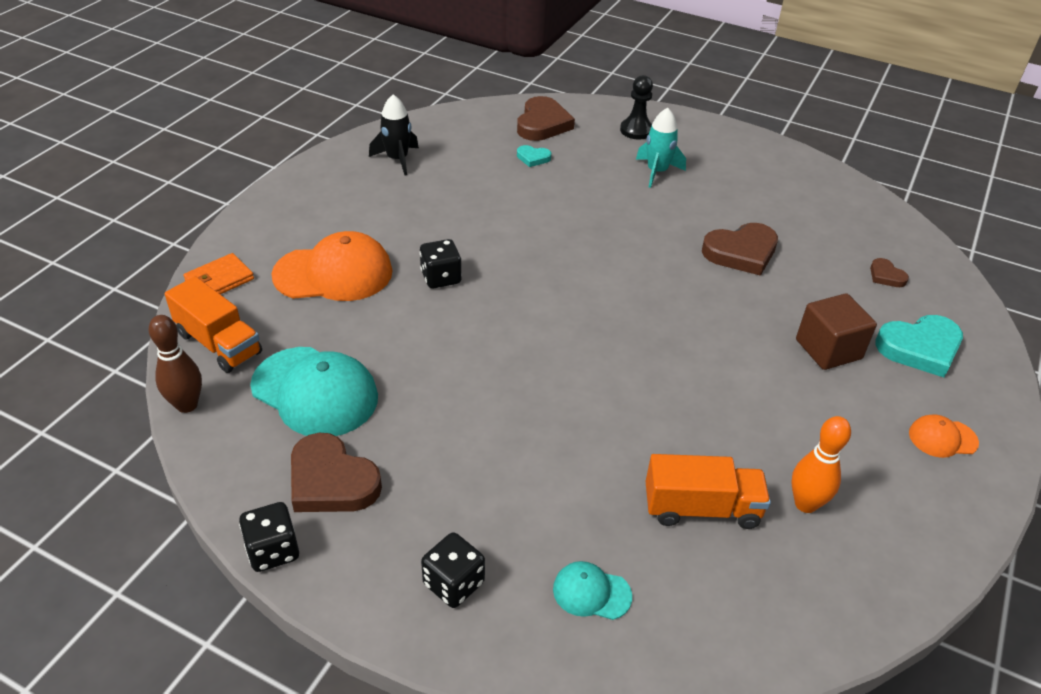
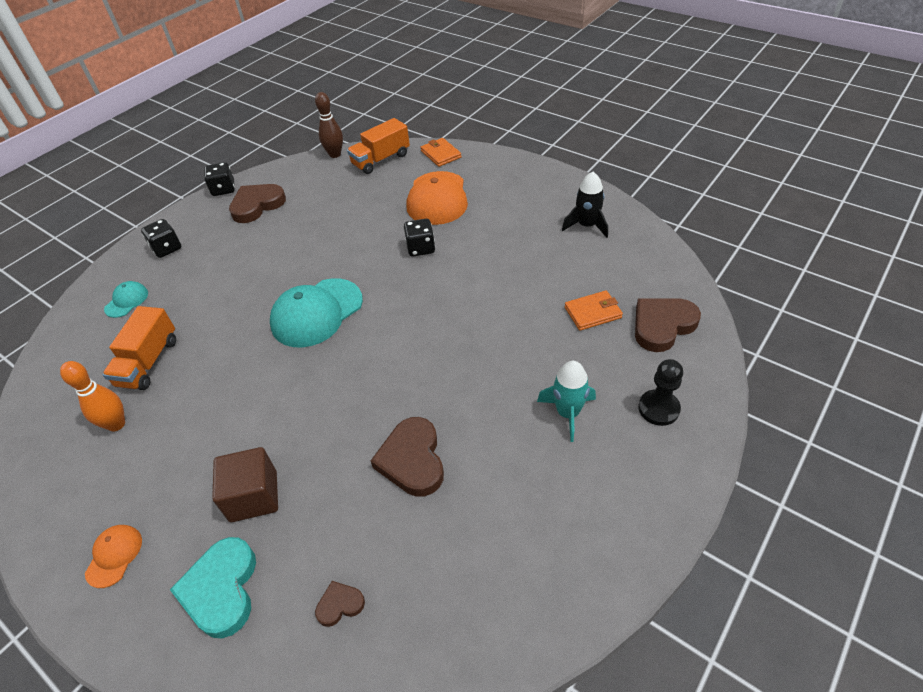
camera: 105 degrees right, 5 degrees up
turquoise cap [250,347,378,436] -> turquoise cap moved to [270,278,363,348]
brown heart [517,96,575,141] -> brown heart turned 120 degrees clockwise [635,298,701,352]
turquoise heart [517,145,551,167] -> orange wallet [565,290,623,331]

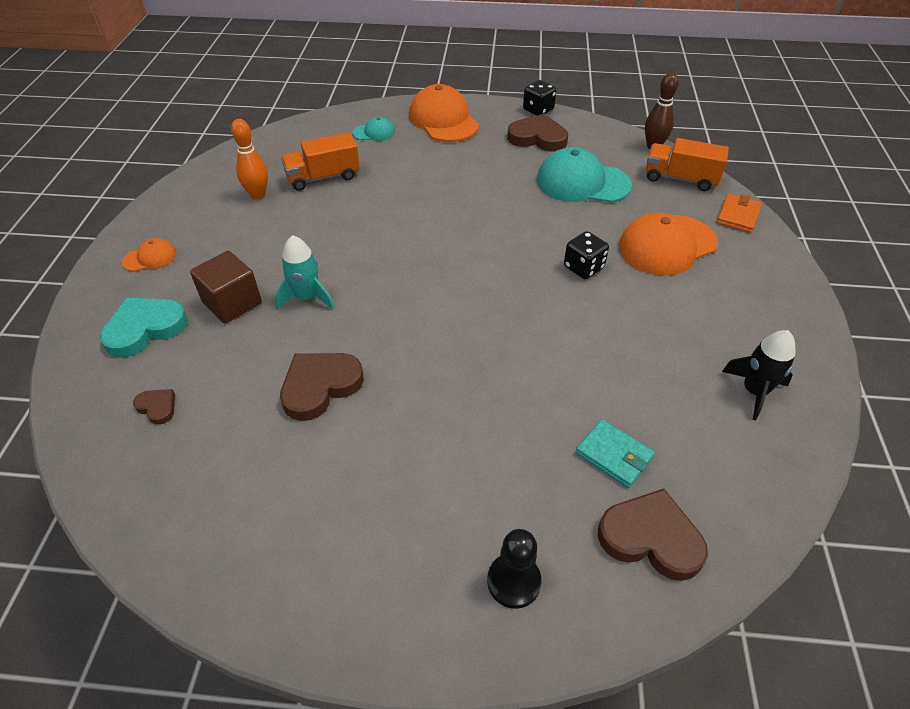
camera: 55 degrees right, 0 degrees up
black dice [141,219,181,258] -> orange cap [409,84,479,142]
turquoise cap [270,278,363,348] -> turquoise cap moved to [537,147,632,203]
turquoise rocket [537,361,596,442] -> turquoise rocket moved to [275,235,334,310]
orange wallet [565,290,623,331] -> turquoise wallet [576,419,655,488]

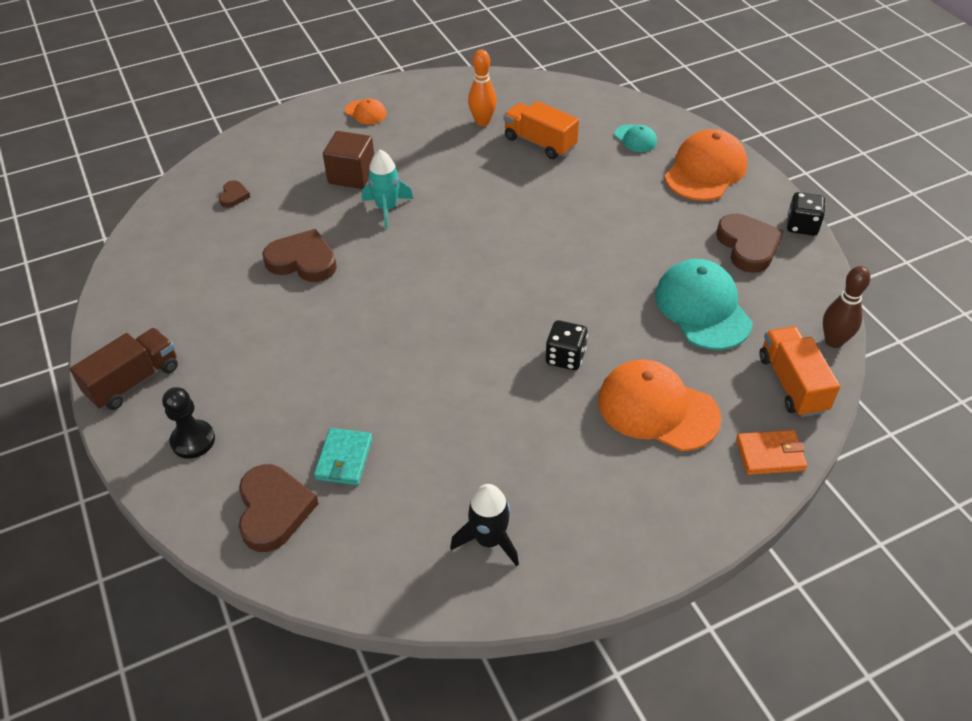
camera: 60 degrees right, 0 degrees up
turquoise heart [100,298,188,358] -> none
none -> brown truck [70,328,178,410]

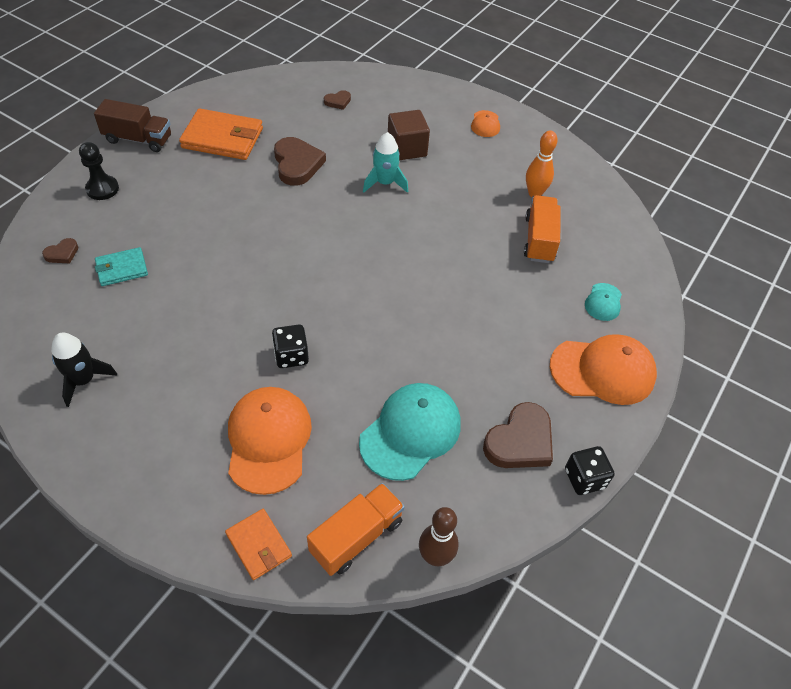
camera: 55 degrees right, 5 degrees up
brown heart [239,464,319,552] -> brown heart [42,238,78,263], size x0.50
none -> orange wallet [179,108,263,160]

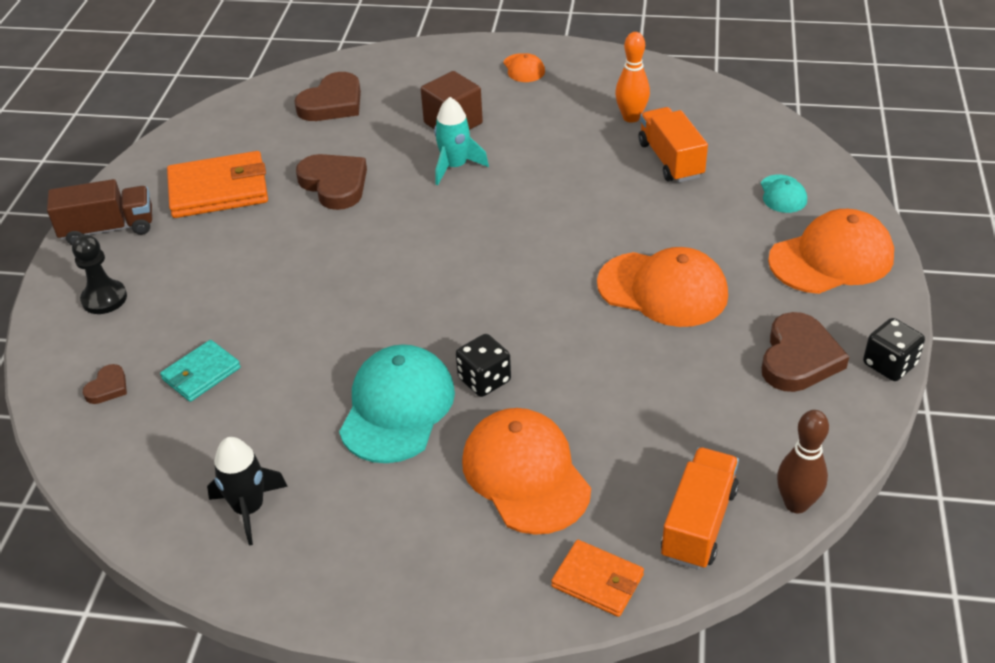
camera: 20 degrees left, 10 degrees down
brown heart [324,90,351,110] -> brown heart [294,72,361,121], size x1.99
turquoise cap [359,383,461,481] -> turquoise cap moved to [339,344,455,463]
none -> orange cap [597,247,728,327]

